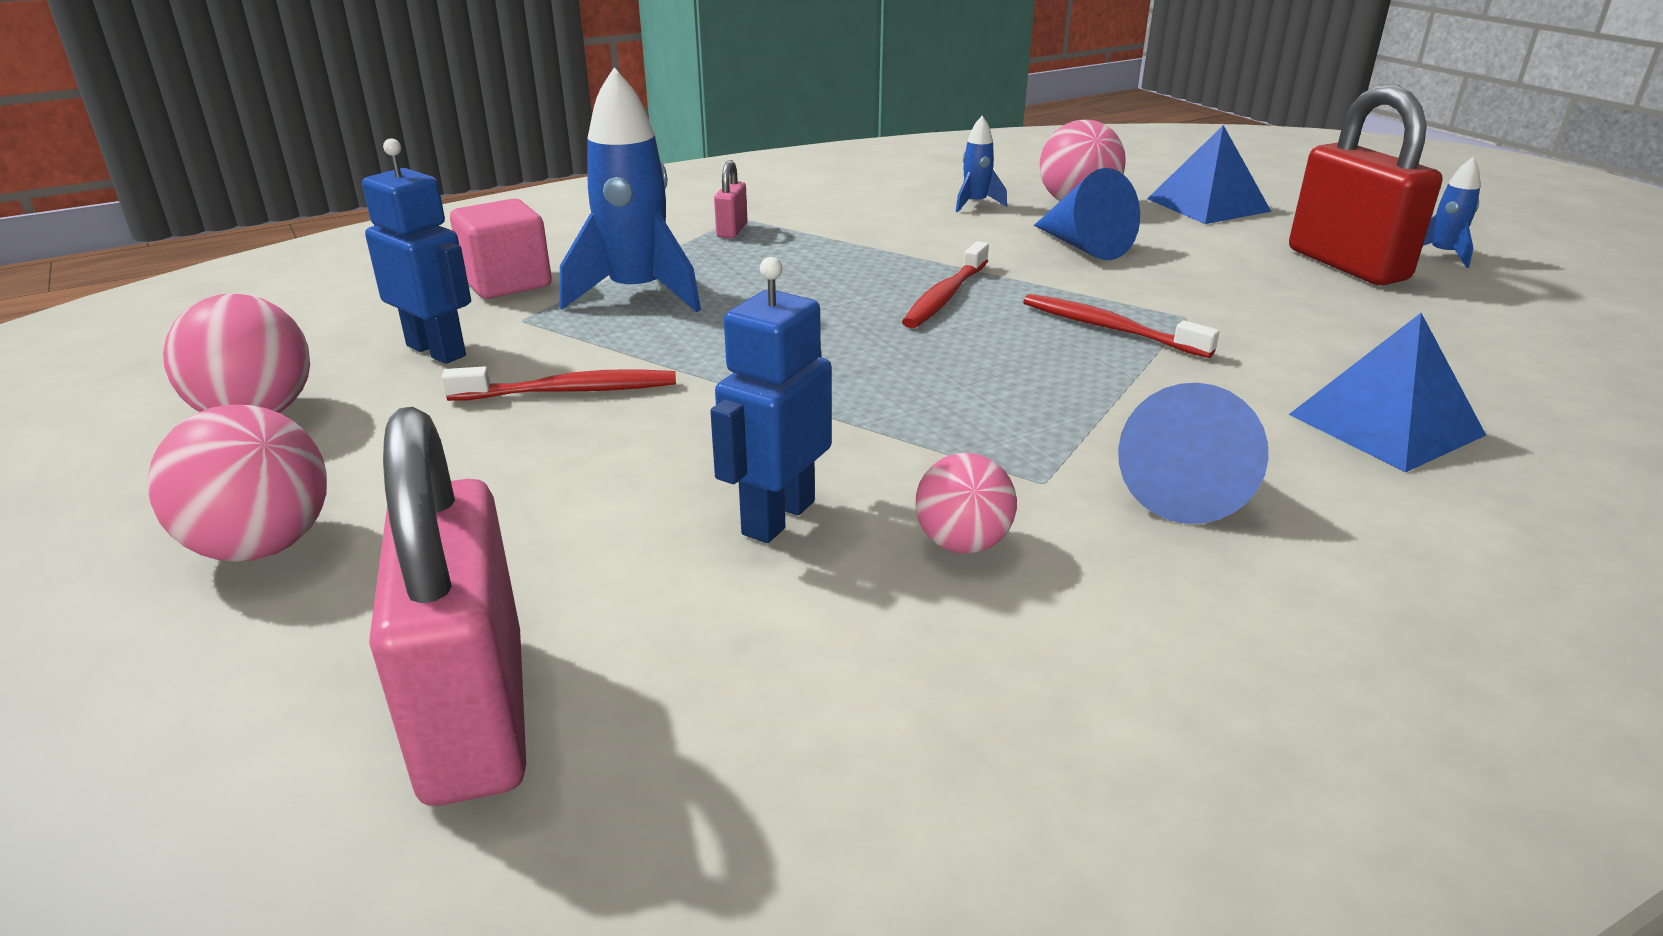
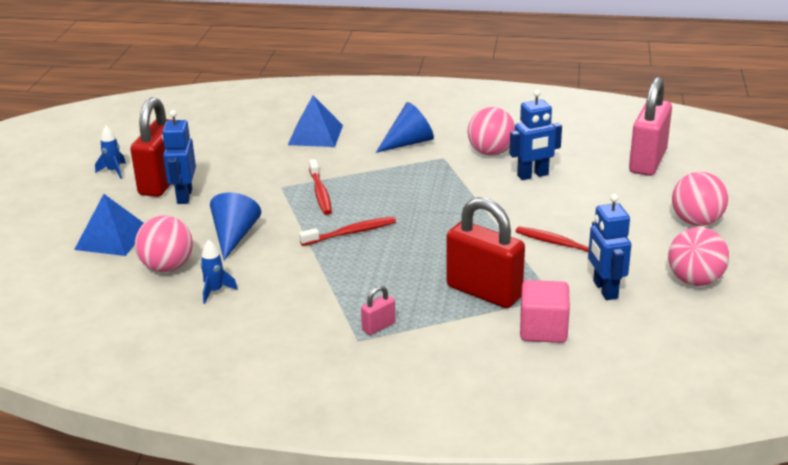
camera: 140 degrees left, 0 degrees up
blue rocket [560,67,701,312] -> red padlock [446,197,525,308]
pink ball [916,453,1017,554] -> pink ball [468,107,515,156], size x1.53
none -> blue robot [162,110,196,204]

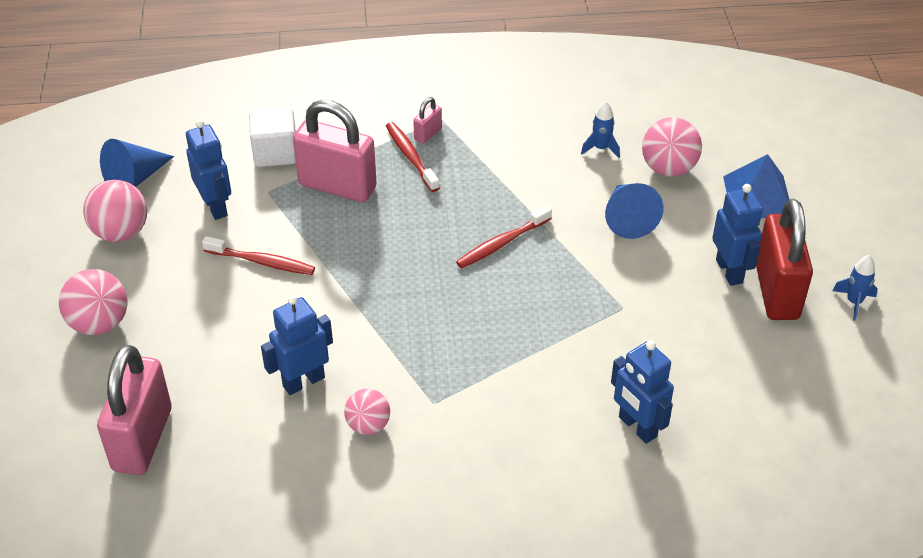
camera: 165 degrees right, 15 degrees up
blue pyramid [288,95,343,147] -> blue robot [611,340,674,444]
red toothbrush [309,159,332,215] -> red toothbrush moved to [386,122,439,192]
blue cone [376,102,434,153] -> blue cone moved to [100,139,174,187]
red padlock [446,197,525,308] -> pink padlock [293,100,377,202]
pink ball [468,107,515,156] -> pink ball [344,389,390,435], size x0.65
pink cube [520,280,570,343] -> white cube [249,107,296,167]

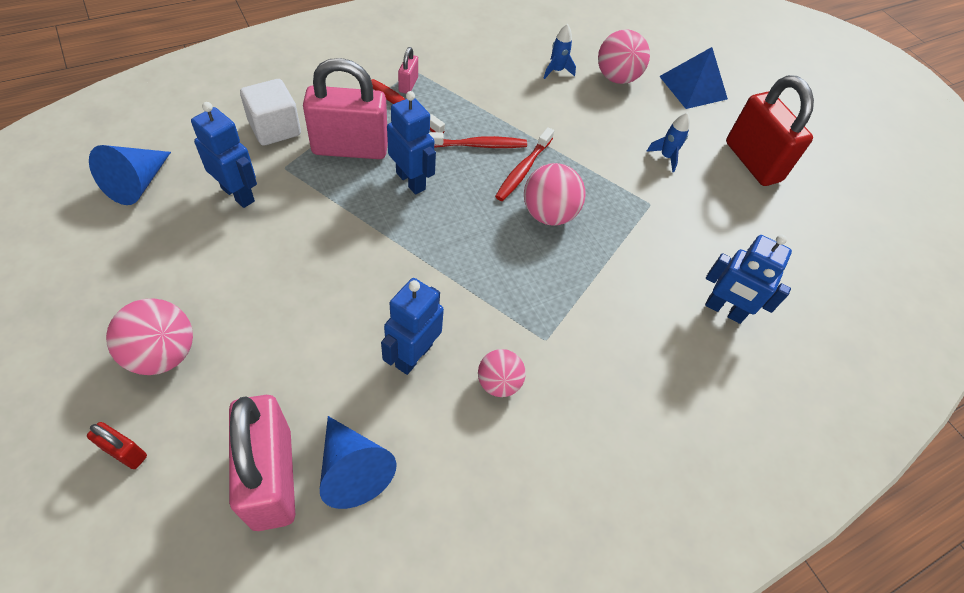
camera: 30 degrees left, 10 degrees up
pink ball [83,180,147,242] -> pink ball moved to [524,163,586,225]
red toothbrush [202,236,315,275] -> red toothbrush moved to [429,132,527,148]
blue cone [605,183,663,239] -> blue cone moved to [320,416,396,509]
blue robot [712,184,763,286] -> blue robot moved to [387,91,436,194]
blue rocket [832,255,878,321] -> blue rocket moved to [646,112,690,172]
none -> red padlock [87,422,147,469]

